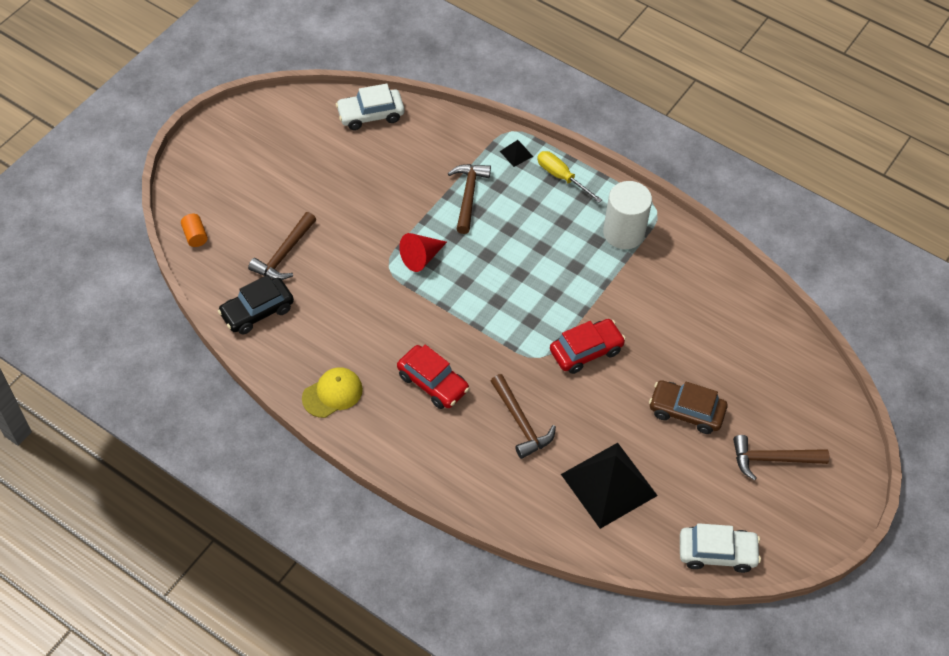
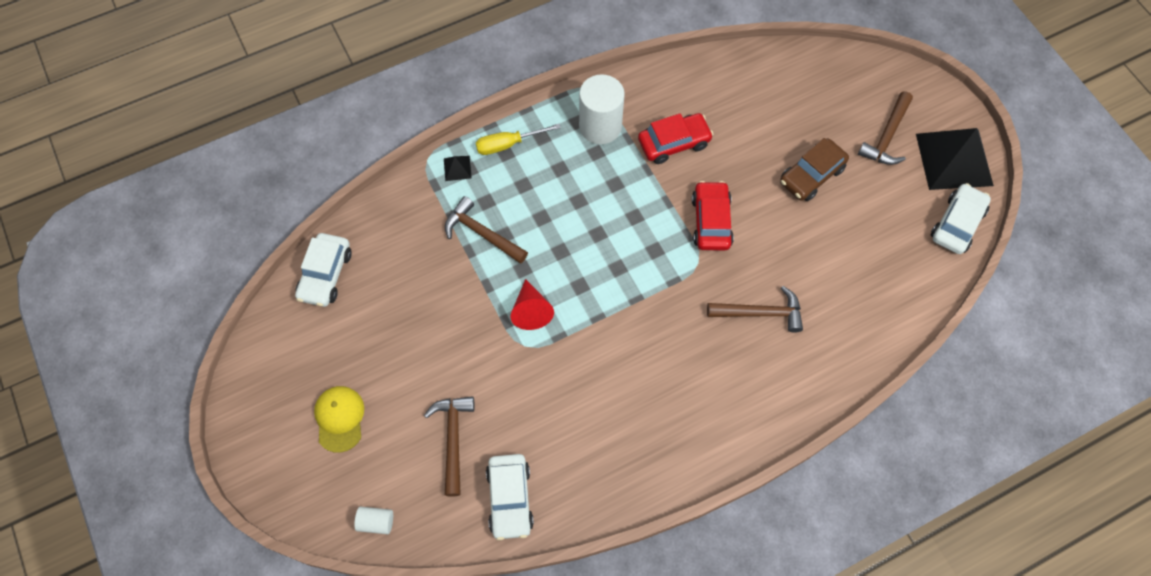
camera: 60 degrees left, 10 degrees up
orange cylinder [181,214,208,247] -> white cylinder [354,507,393,534]
black car [218,275,294,335] -> white car [486,454,534,540]
brown hammer [248,212,316,280] -> brown hammer turned 150 degrees counterclockwise [424,396,475,497]
yellow cap [302,367,363,418] -> yellow cap moved to [314,386,364,453]
red car [397,345,469,409] -> red car moved to [638,113,714,164]
black pyramid [561,443,658,529] -> black pyramid moved to [916,128,994,190]

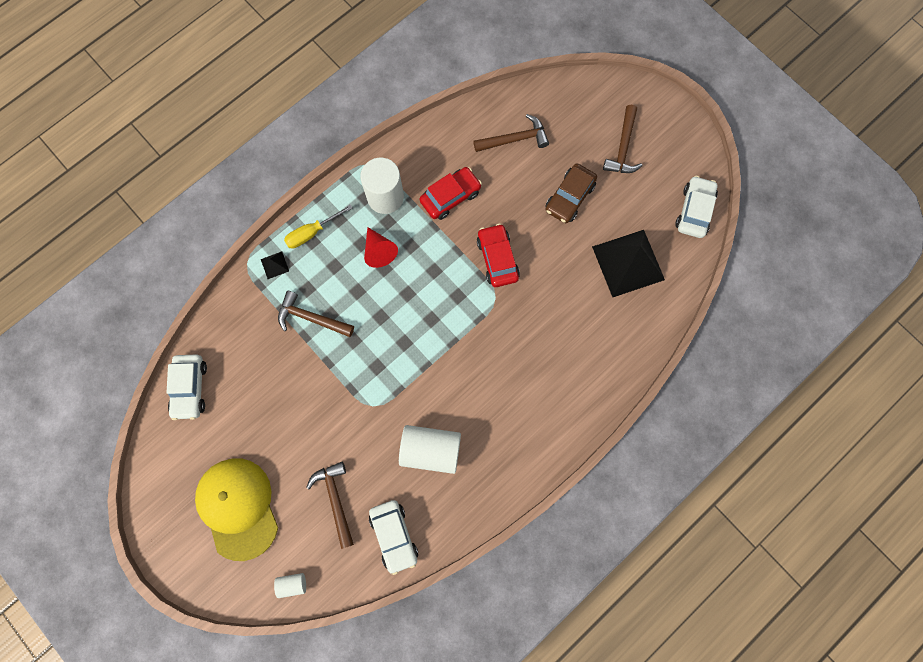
camera: 15 degrees left, 10 degrees up
yellow cap [314,386,364,453] -> yellow cap [195,458,278,561], size x1.80
red cone [510,279,554,330] -> red cone moved to [364,227,398,268]
brown hammer [707,286,803,333] -> brown hammer moved to [473,114,549,152]
black pyramid [916,128,994,190] -> black pyramid moved to [592,230,665,297]
none -> white cylinder [399,425,461,474]

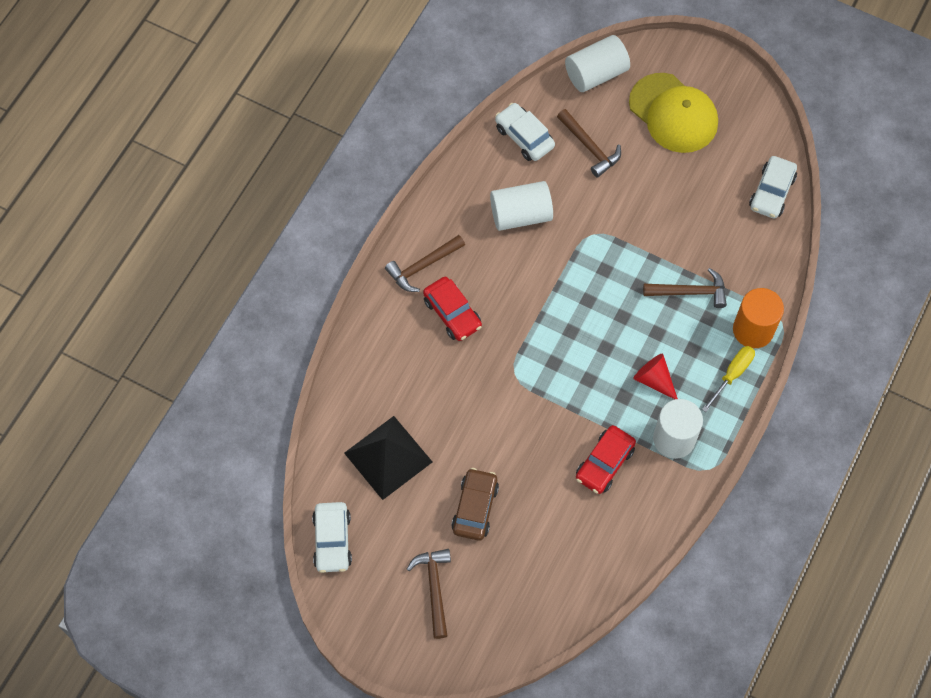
camera: 160 degrees right, 10 degrees down
white car [166,355,207,420] -> white car turned 135 degrees counterclockwise [749,156,797,219]
black pyramid [261,252,289,279] -> orange cylinder [733,288,784,348]
white cylinder [274,573,306,598] -> white cylinder [565,35,630,92], size x2.12
brown hammer [473,114,549,152] -> brown hammer moved to [385,235,465,292]
red car [477,224,520,287] -> red car moved to [423,277,482,341]

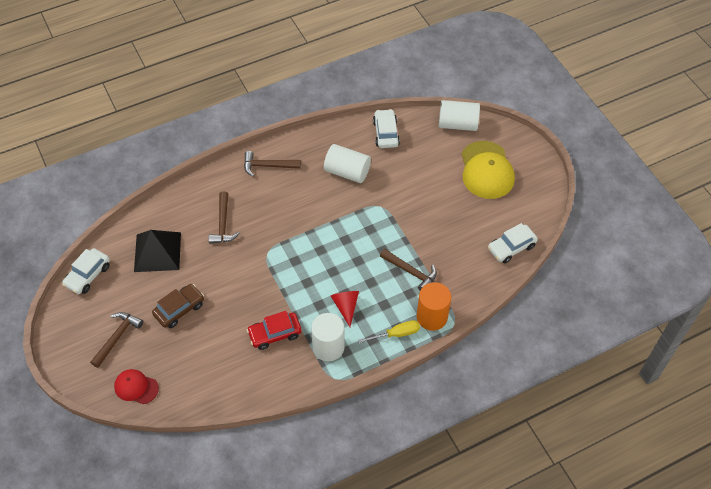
camera: 35 degrees right, 10 degrees down
red car [423,277,482,341] -> none
brown hammer [557,109,621,178] -> brown hammer moved to [209,191,240,244]
none -> red cap [114,369,159,404]

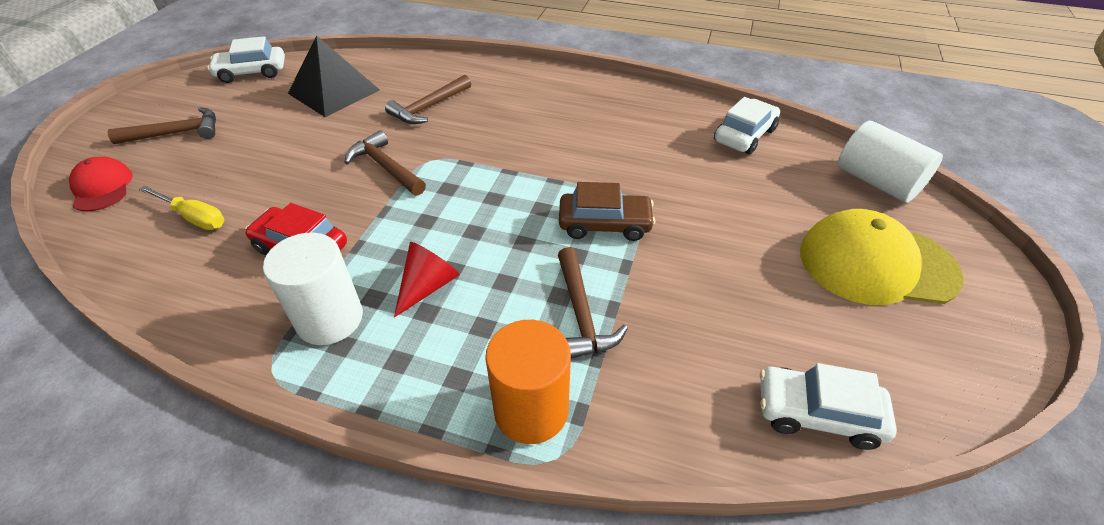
camera: 45 degrees right, 10 degrees down
brown car [152,284,204,328] -> brown car moved to [559,182,655,241]
brown hammer [244,151,301,177] -> brown hammer moved to [344,130,426,196]
white cylinder [324,144,371,183] -> none
yellow screwdriver [358,320,420,343] -> yellow screwdriver moved to [139,186,224,230]
yellow cap [462,141,515,199] -> yellow cap turned 60 degrees clockwise [800,209,964,305]

